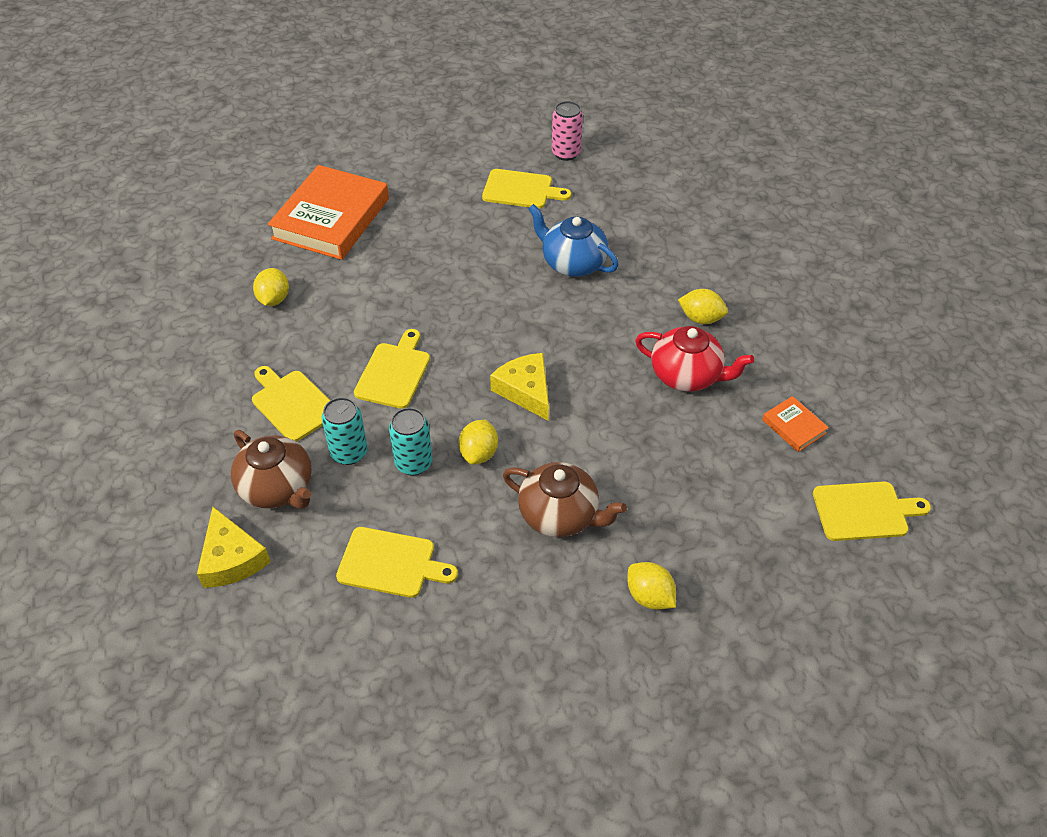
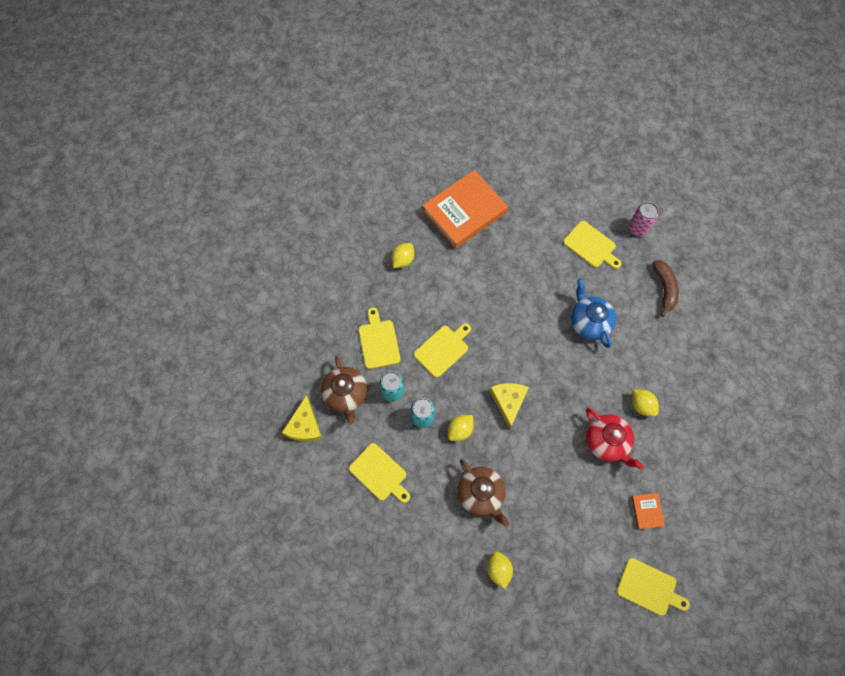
camera: 30 degrees right, 20 degrees up
none -> brown banana [652,260,679,317]

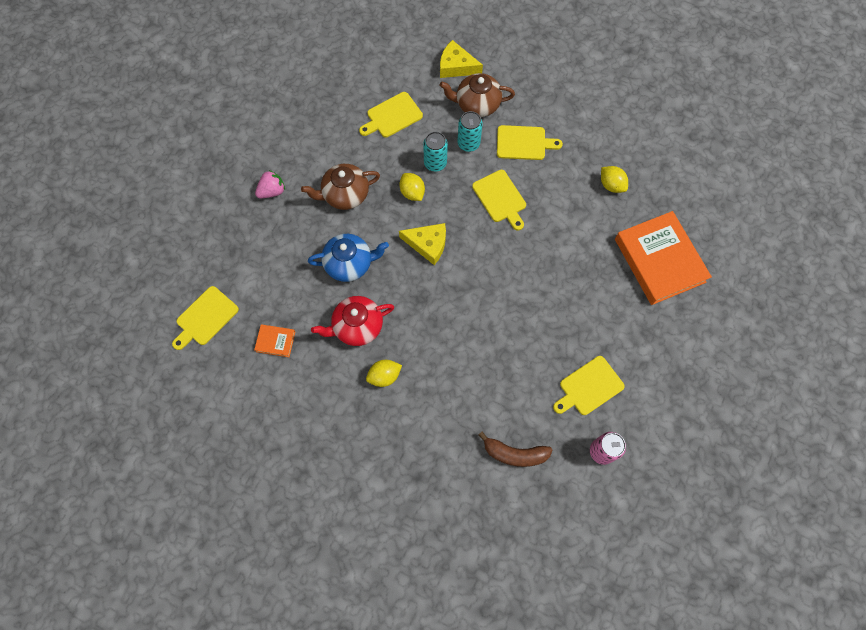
camera: 105 degrees right, 0 degrees up
yellow lemon [487,551,513,589] -> pink strawberry [255,170,285,198]
blue teapot [571,279,616,348] -> blue teapot moved to [308,234,389,282]

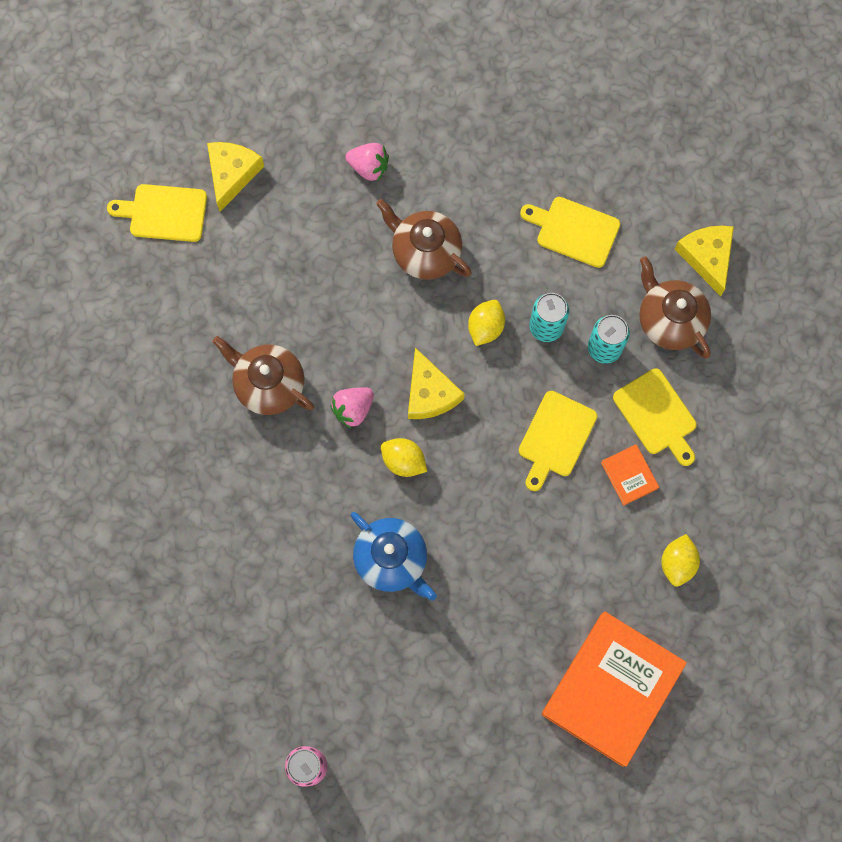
camera: 55 degrees right, 5 degrees up
orange book [254,324,295,357] -> orange book moved to [601,444,659,506]
blue teapot [308,234,389,282] -> blue teapot moved to [350,512,437,601]
red teapot [311,296,394,346] -> brown teapot [212,336,314,415]
yellow lemon [366,360,402,387] -> yellow lemon moved to [381,438,427,477]
brown banana [479,432,553,467] -> none
yellow cutting board [553,356,625,415] -> none
none -> yellow cheese [207,142,264,212]
none -> pink strawberry [330,387,374,428]

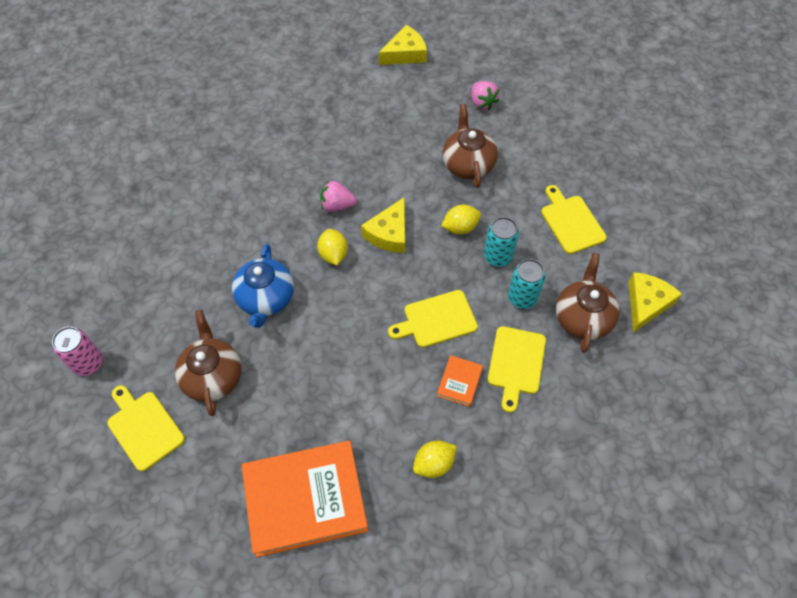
camera: 45 degrees right, 15 degrees down
yellow cutting board [107,184,207,242] -> yellow cutting board moved to [107,385,185,471]
brown teapot [212,336,314,415] -> brown teapot moved to [175,310,241,416]

